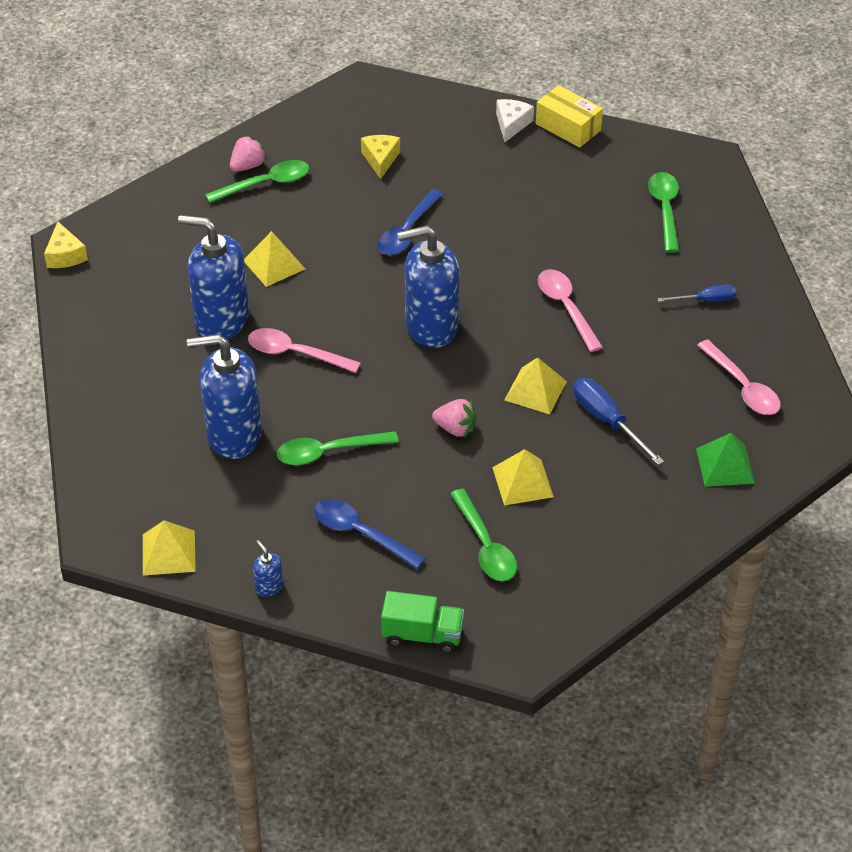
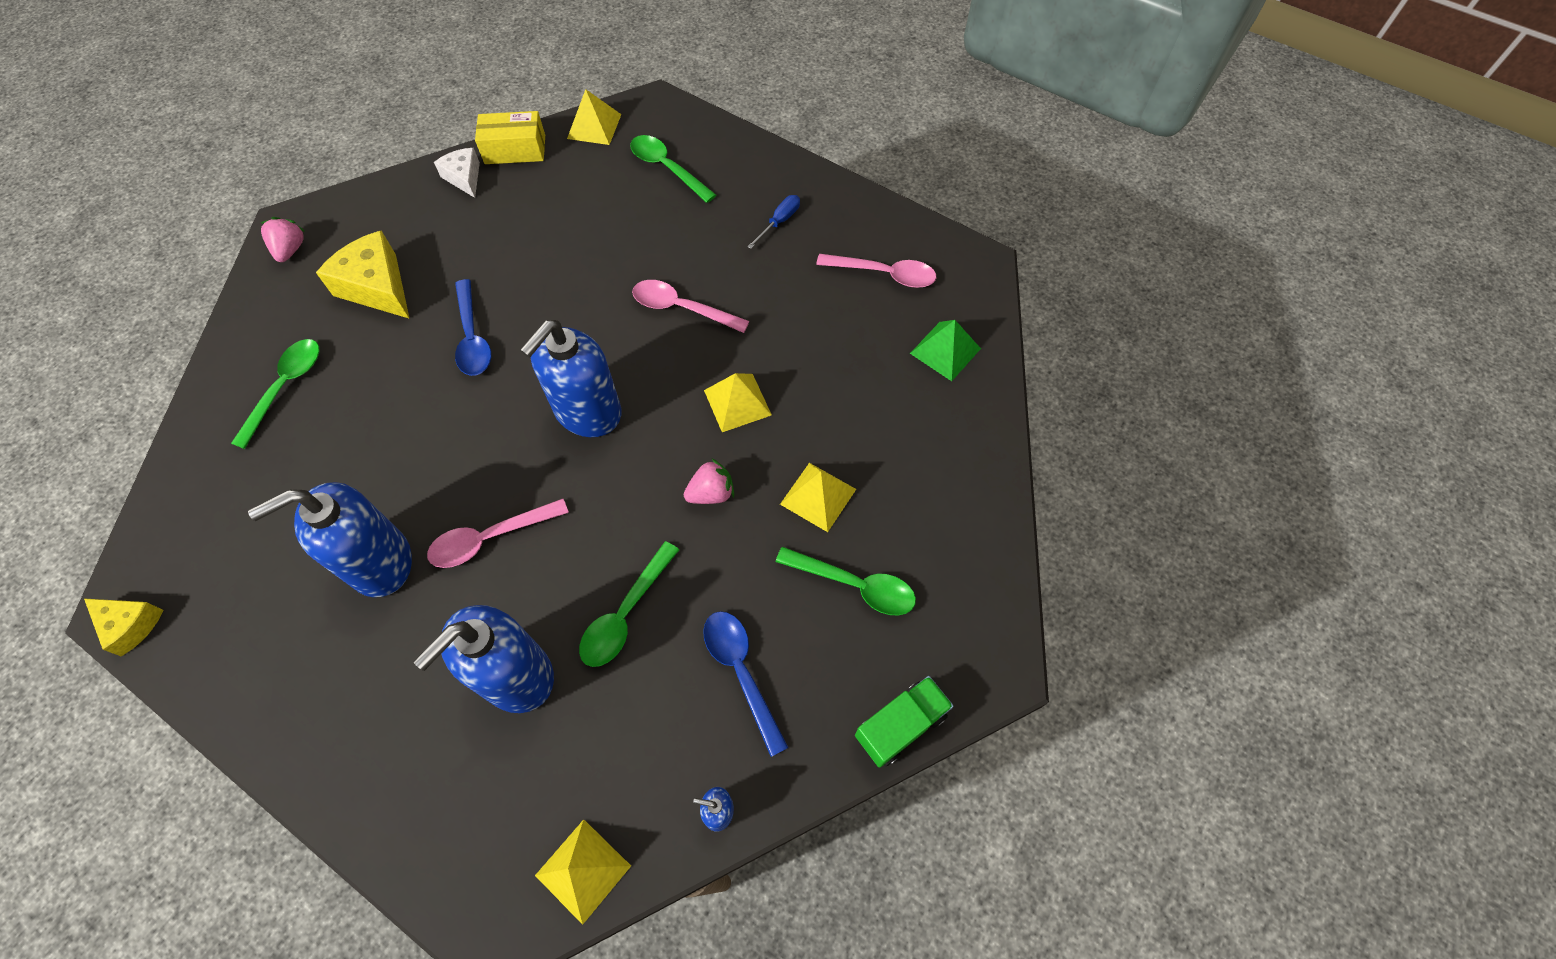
camera: 45 degrees left, 15 degrees up
pink strawberry [230,135,268,172] -> pink strawberry moved to [261,217,306,262]
yellow pyramid [244,231,305,287] -> yellow pyramid moved to [567,89,622,145]
blue spoon [314,499,426,569] -> blue spoon turned 75 degrees clockwise [703,611,789,757]
yellow cheese [361,135,400,179] -> yellow cheese [316,230,410,319], size x1.68
blue screwdriver [573,378,664,465] -> none

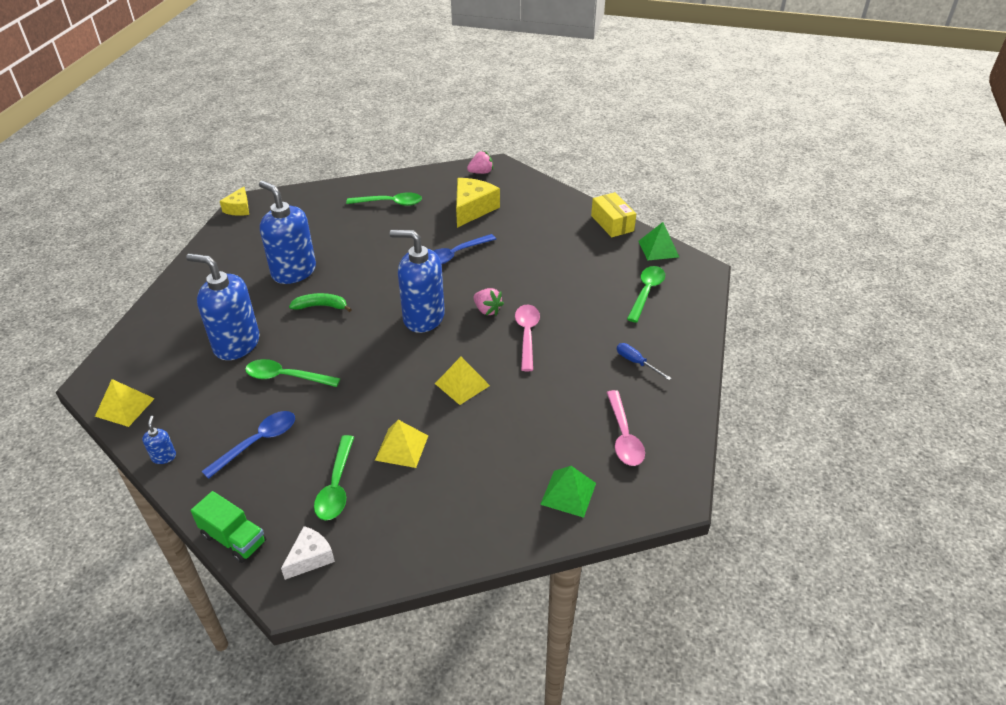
camera: 70 degrees right, 20 degrees down
pink spoon [427,499,569,568] -> green banana [289,293,352,312]
white cheese [434,148,480,198] -> white cheese moved to [281,526,335,580]
yellow pyramid [567,89,622,145] -> green pyramid [639,222,679,261]
pink strawberry [684,458,734,504] -> pink strawberry moved to [473,288,504,315]
blue screwdriver [747,195,800,249] -> blue screwdriver turned 150 degrees counterclockwise [617,343,672,380]

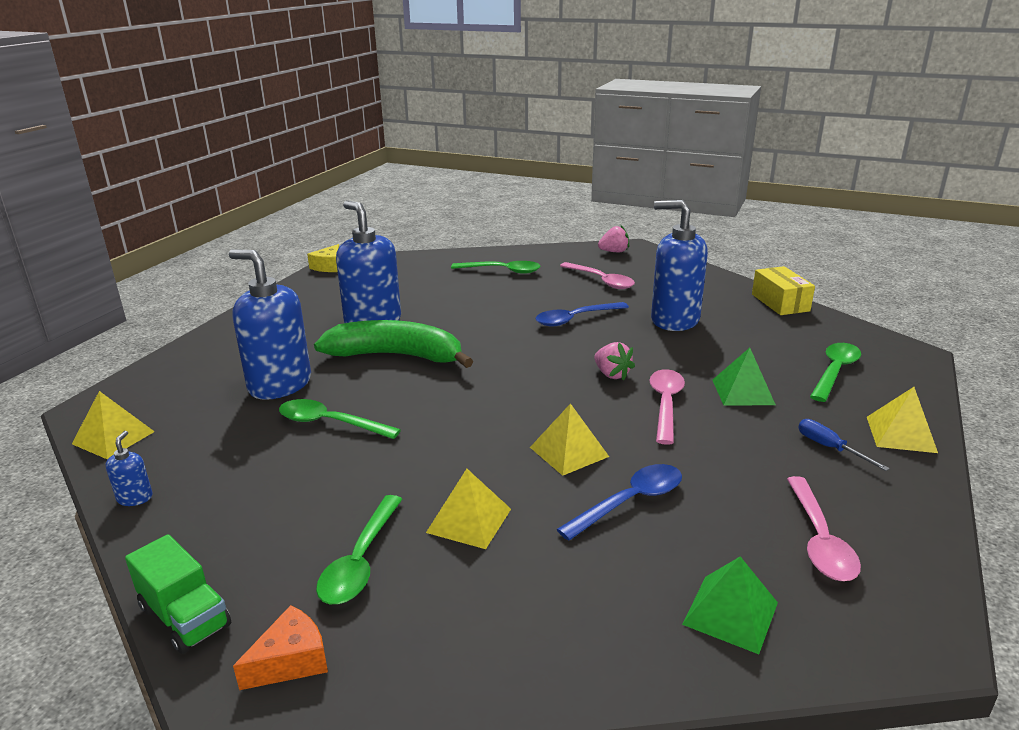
camera: 10 degrees right, 15 degrees down
blue spoon [201,411,295,479] -> blue spoon moved to [556,464,682,541]
white cheese [281,526,335,580] -> orange cheese [233,605,328,690]
green banana [289,293,352,312] -> green banana [314,320,473,368], size x2.01
blue soap dispenser [390,230,445,333] -> blue soap dispenser moved to [651,200,708,331]
yellow cheese [456,178,500,228] -> pink spoon [560,262,635,289]
green pyramid [639,222,679,261] -> green pyramid moved to [713,348,776,406]
none -> yellow pyramid [867,387,938,453]

